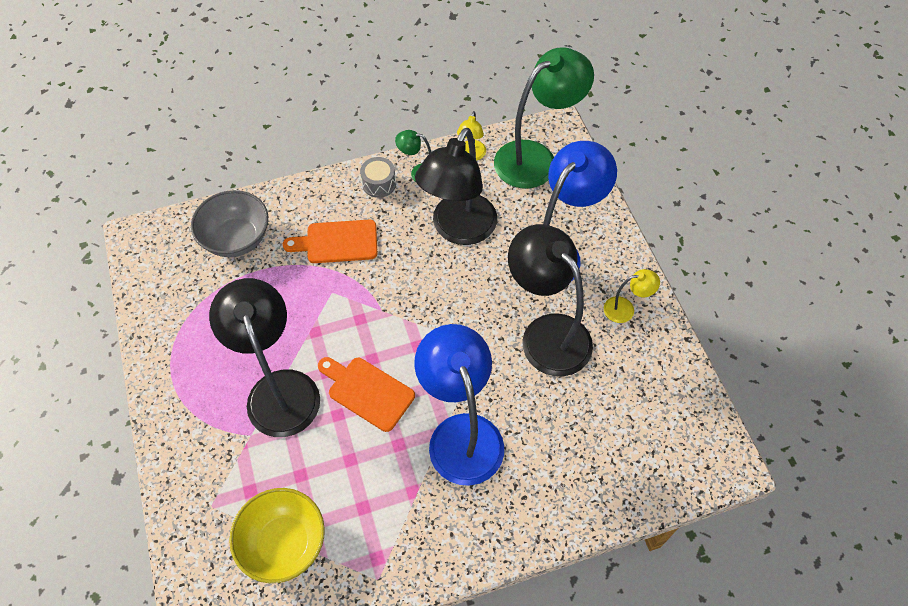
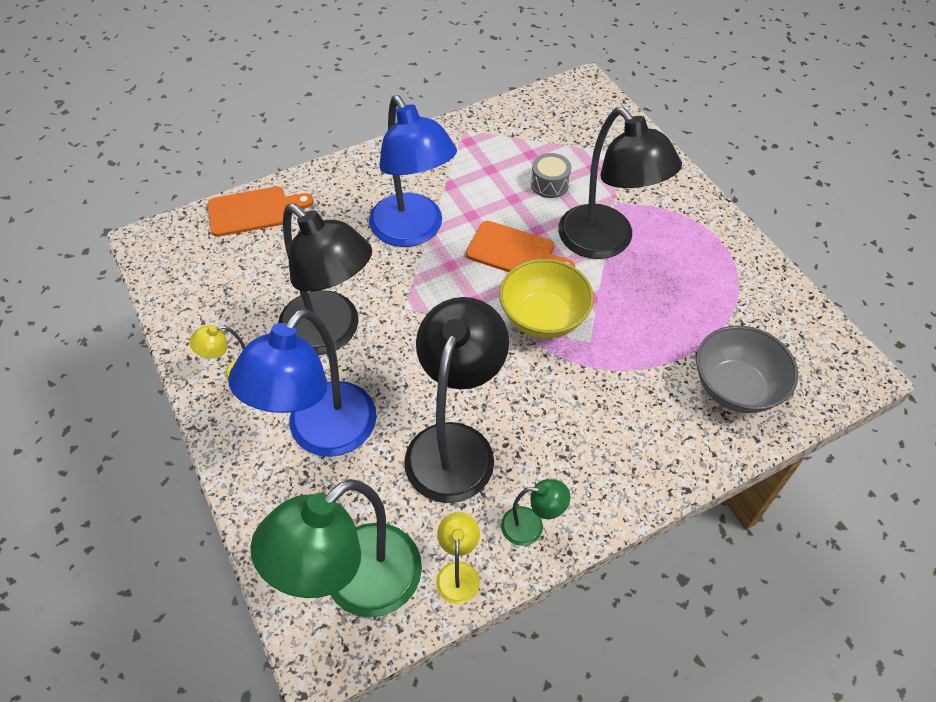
camera: 170 degrees right, 5 degrees down
yellow bowl [229,488,325,583] -> yellow bowl moved to [499,259,594,339]
orange cutting board [283,219,377,263] -> orange cutting board moved to [208,186,313,237]
grey drum [360,157,396,198] -> grey drum moved to [531,153,571,198]

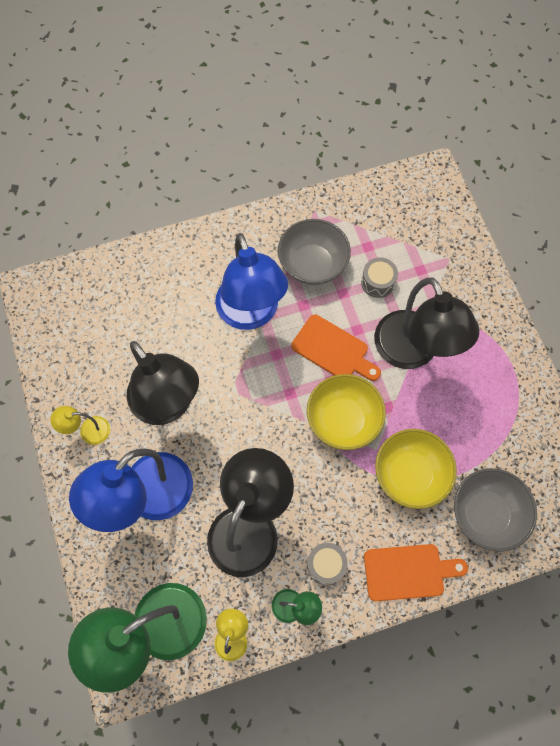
camera: 10 degrees right, 15 degrees up
orange cutting board [208,186,313,237] -> orange cutting board moved to [364,544,468,601]
none -> grey bowl [278,219,351,285]
none -> grey drum [307,543,348,585]
none -> yellow bowl [375,429,457,509]

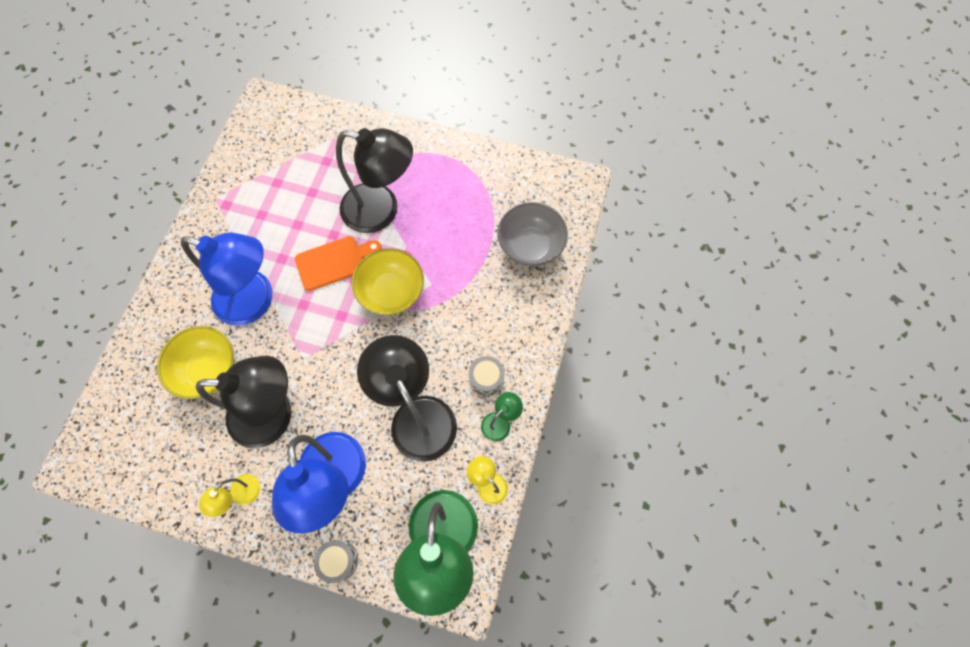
camera: 55 degrees left, 0 degrees up
grey bowl [278,219,351,285] -> none
grey drum [361,257,398,298] -> grey drum moved to [314,540,358,583]
orange cutting board [364,544,468,601] -> none
yellow bowl [375,429,457,509] -> yellow bowl moved to [157,326,235,399]

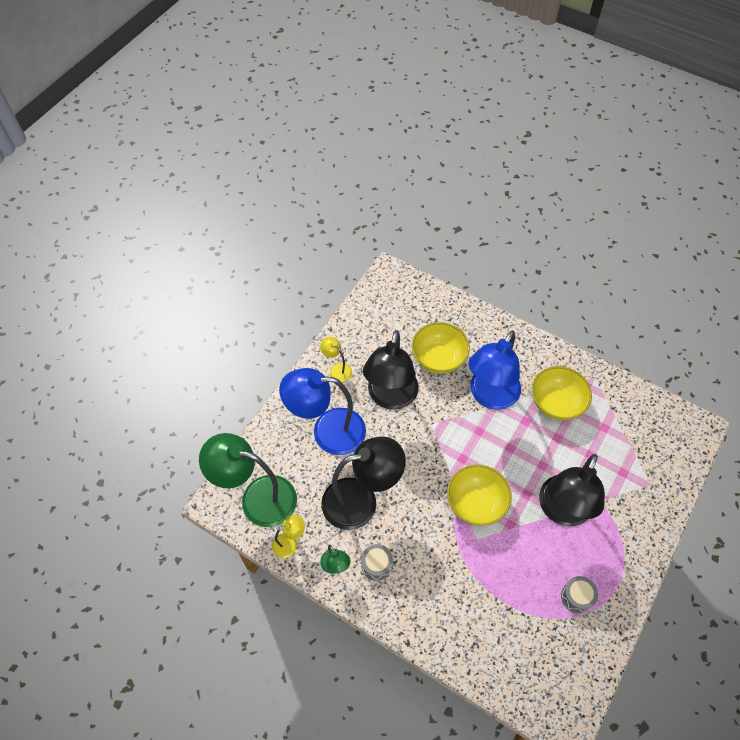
camera: 105 degrees right, 10 degrees down
orange cutting board [295,236,382,291] -> none
grey drum [314,540,358,583] -> grey drum moved to [561,576,598,613]
grey bowl [497,202,568,267] -> none
none -> yellow bowl [532,366,592,421]

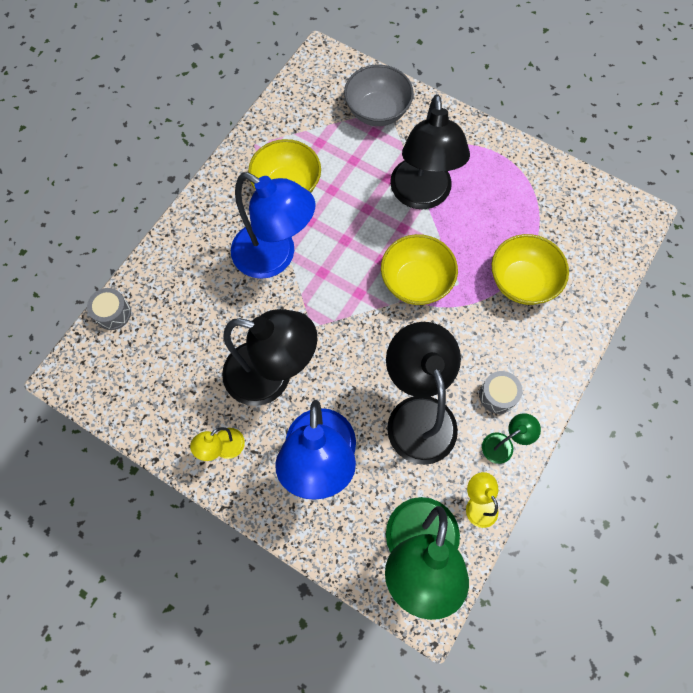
camera: 90 degrees left, 10 degrees up
yellow bowl [412,322,470,374] -> yellow bowl moved to [492,234,569,305]
black lamp [539,454,605,527] -> black lamp turned 60 degrees clockwise [390,94,470,209]
grey drum [561,576,598,613] -> grey drum moved to [87,288,131,330]
none -> grey bowl [344,65,414,126]

